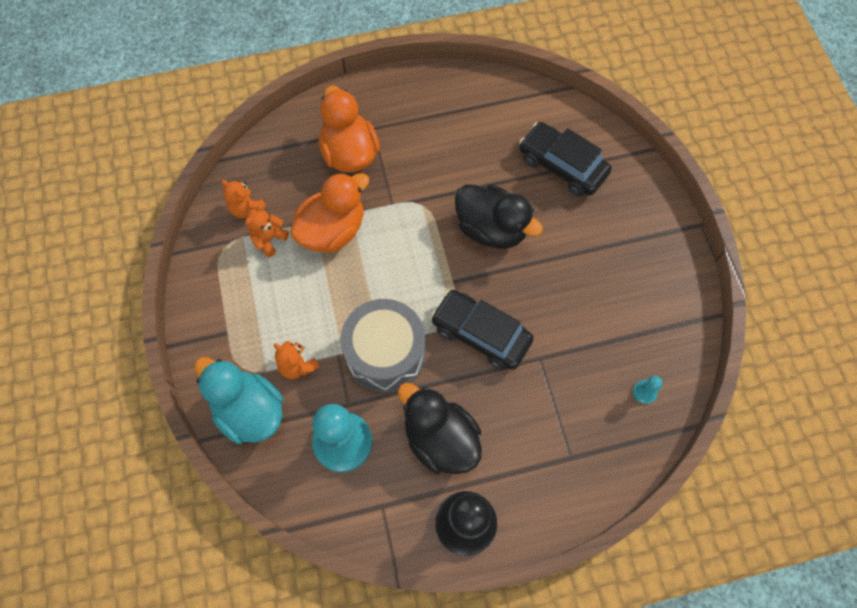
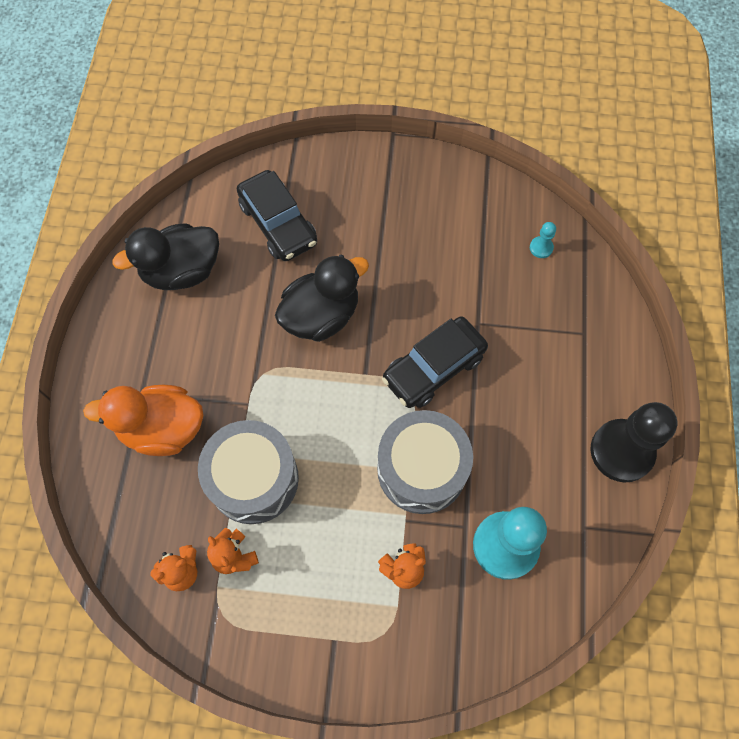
camera: 70 degrees left, 0 degrees up
turquoise duck [194,357,283,444] -> none
orange duck [290,172,370,253] -> grey drum [198,420,299,524]
black duck [398,383,482,474] -> black duck moved to [112,223,219,290]
black car [519,122,612,196] -> black car turned 90 degrees counterclockwise [237,170,317,261]

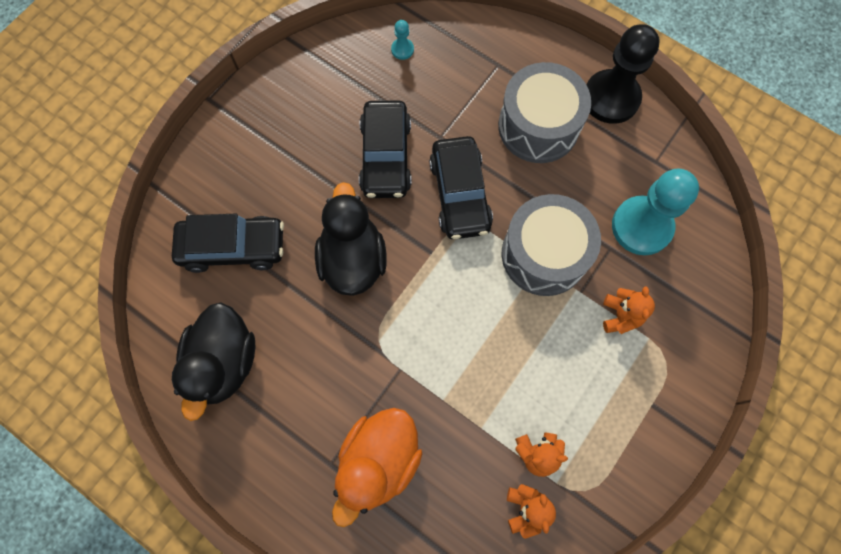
camera: 60 degrees left, 5 degrees up
grey drum [198,420,299,524] -> grey drum moved to [498,62,591,163]
none -> black car [359,101,411,198]

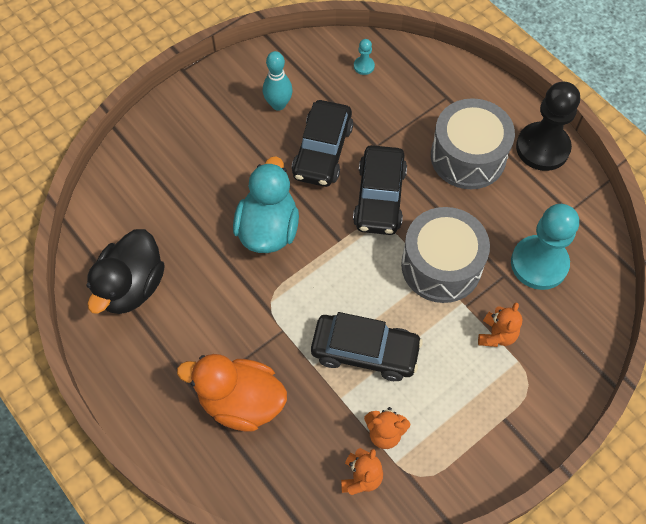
camera: 15 degrees right, 10 degrees down
black car [172,214,284,273] -> black car moved to [311,312,423,381]
black duck [315,182,387,296] -> turquoise duck [233,156,299,253]
orange duck [332,408,422,527] -> orange duck turned 60 degrees clockwise [177,354,287,432]
none -> turquoise bowling pin [263,51,293,111]

